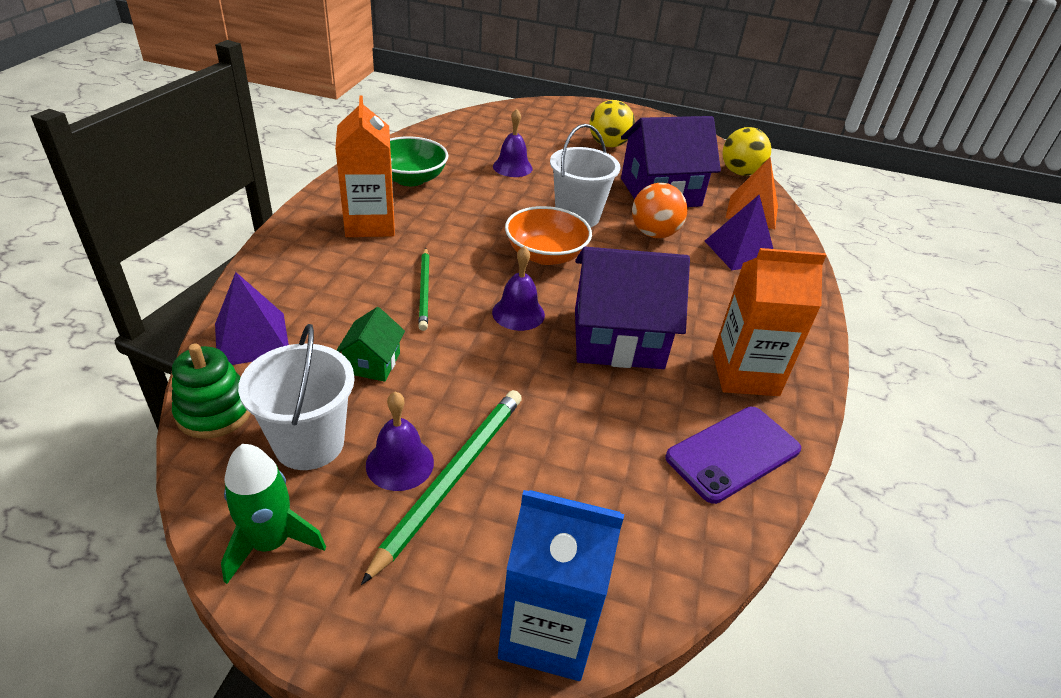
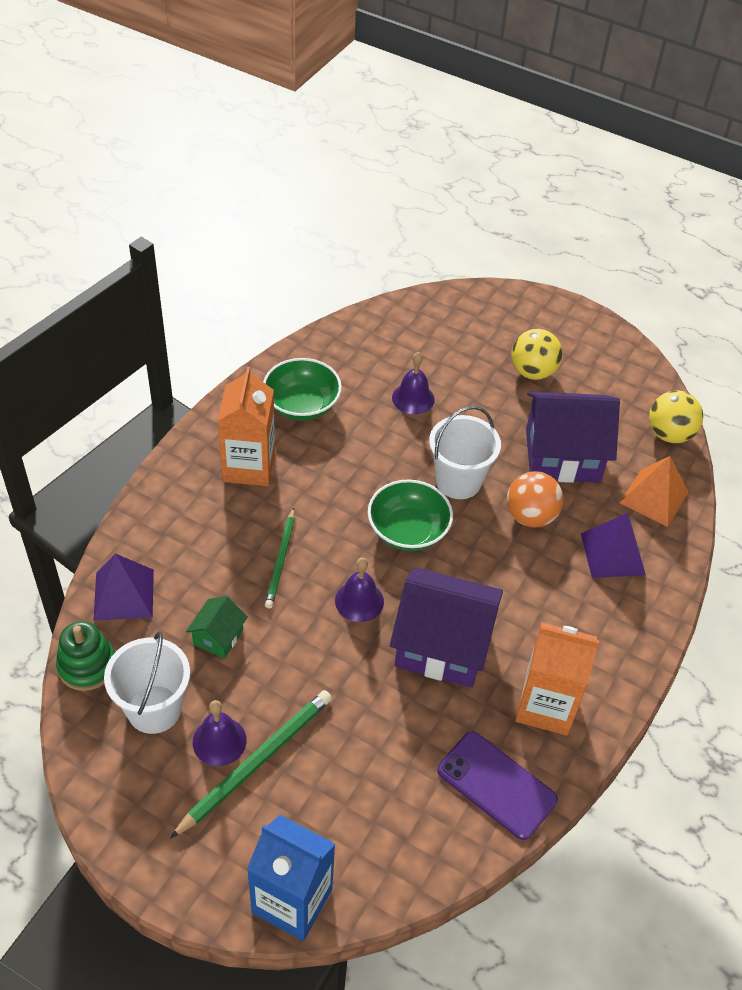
camera: 15 degrees right, 10 degrees up
green rocket [221,444,326,584] -> none
orange bowl [505,206,592,265] -> green bowl [368,479,453,551]
purple phone [665,407,801,504] -> purple phone turned 60 degrees clockwise [437,731,558,840]

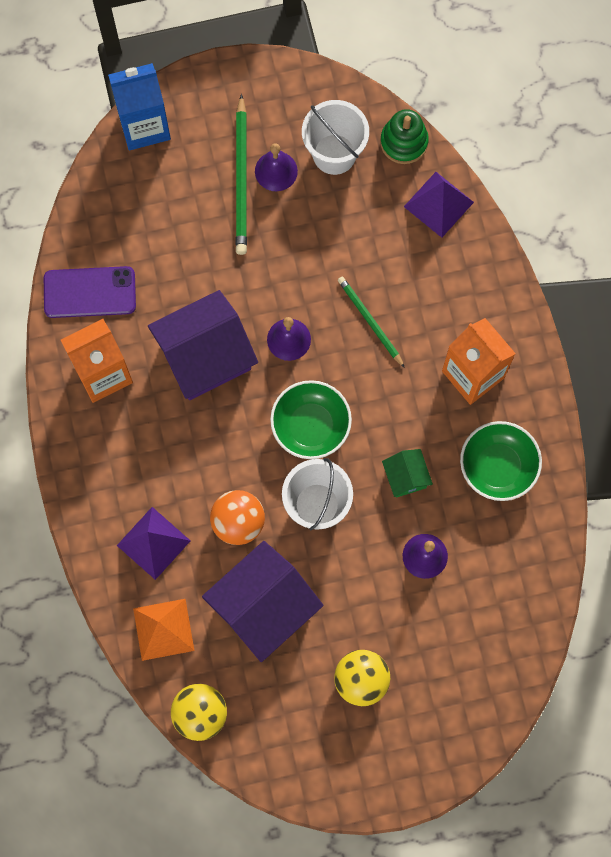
camera: 140 degrees right, 25 degrees up
green house [186,596,248,659] -> green house moved to [382,449,433,498]

